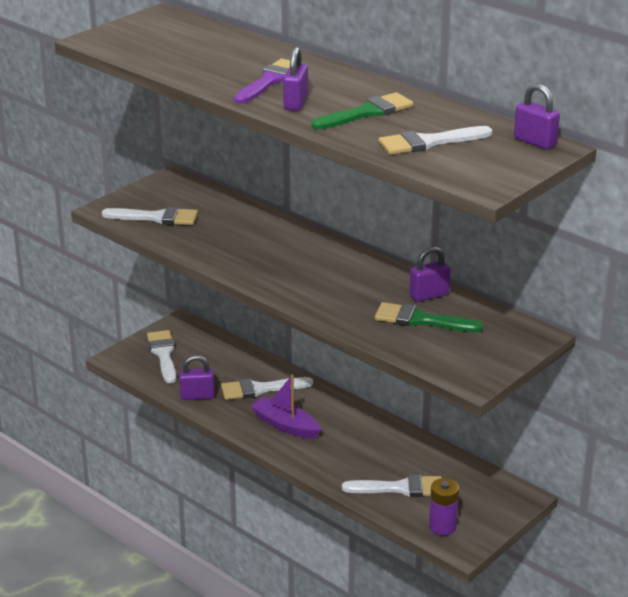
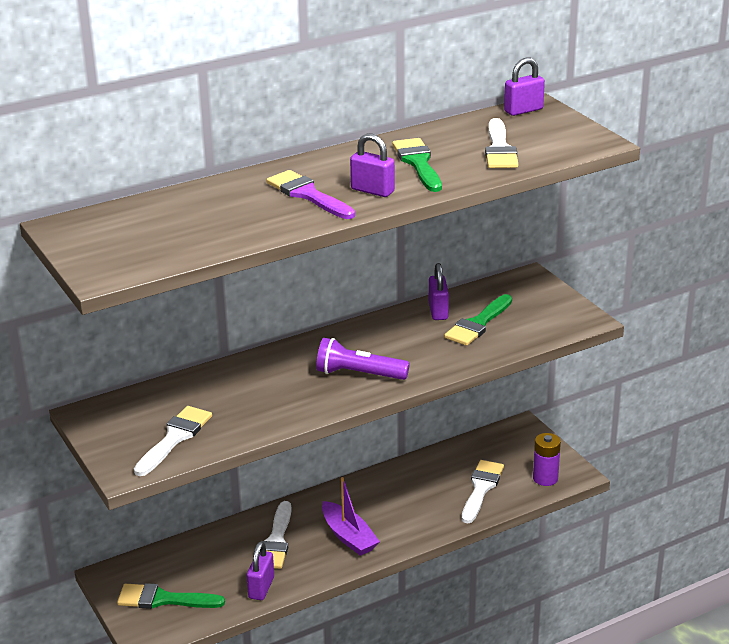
camera: 70 degrees left, 0 degrees up
white brush [147,330,176,384] -> green brush [117,583,225,609]
purple boat [251,375,321,439] -> purple boat turned 90 degrees counterclockwise [322,477,380,556]
none -> purple flashlight [316,338,410,380]

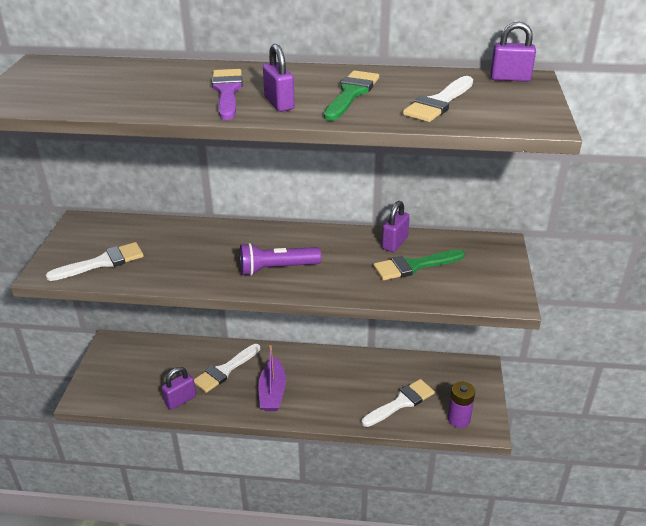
camera: 35 degrees right, 5 degrees up
green brush [117,583,225,609] -> none
purple flashlight [316,338,410,380] -> purple flashlight turned 60 degrees counterclockwise [240,243,321,276]

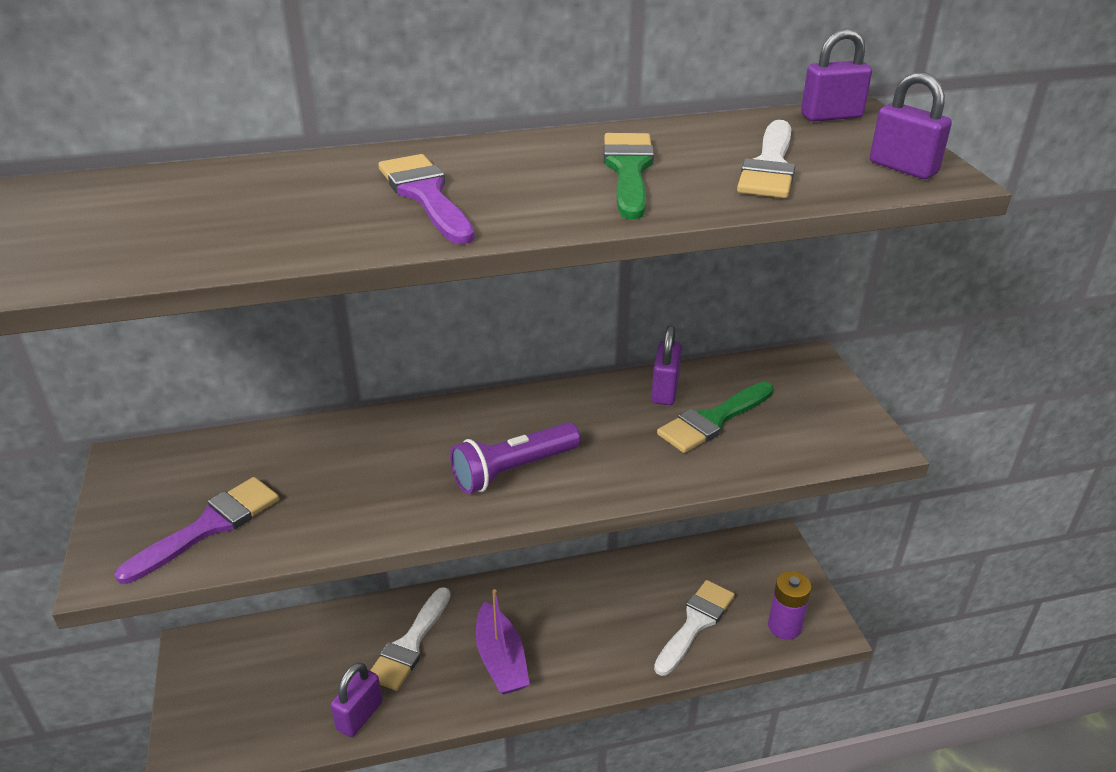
camera: 20 degrees left, 0 degrees up
white brush [46,242,144,281] -> purple brush [115,477,279,584]
purple padlock [263,44,295,112] -> purple padlock moved to [870,72,952,179]

